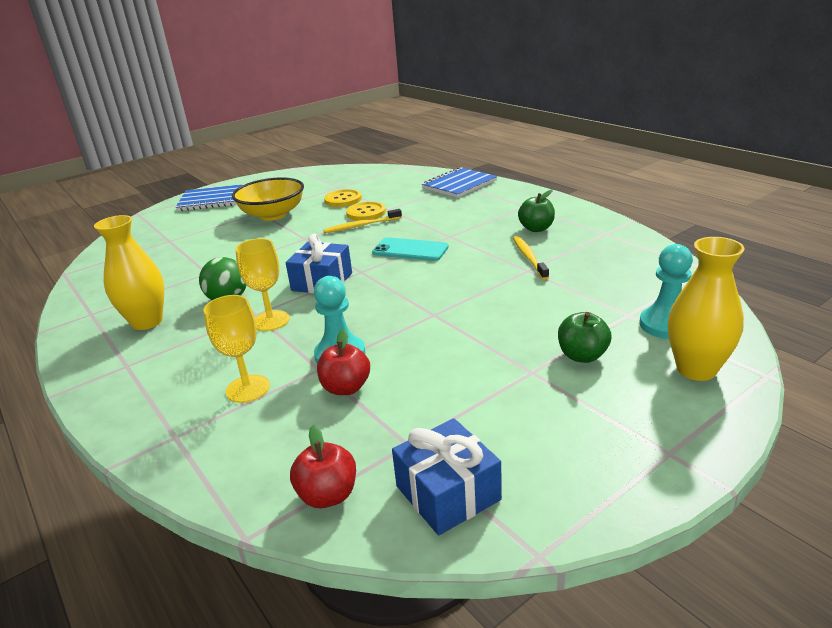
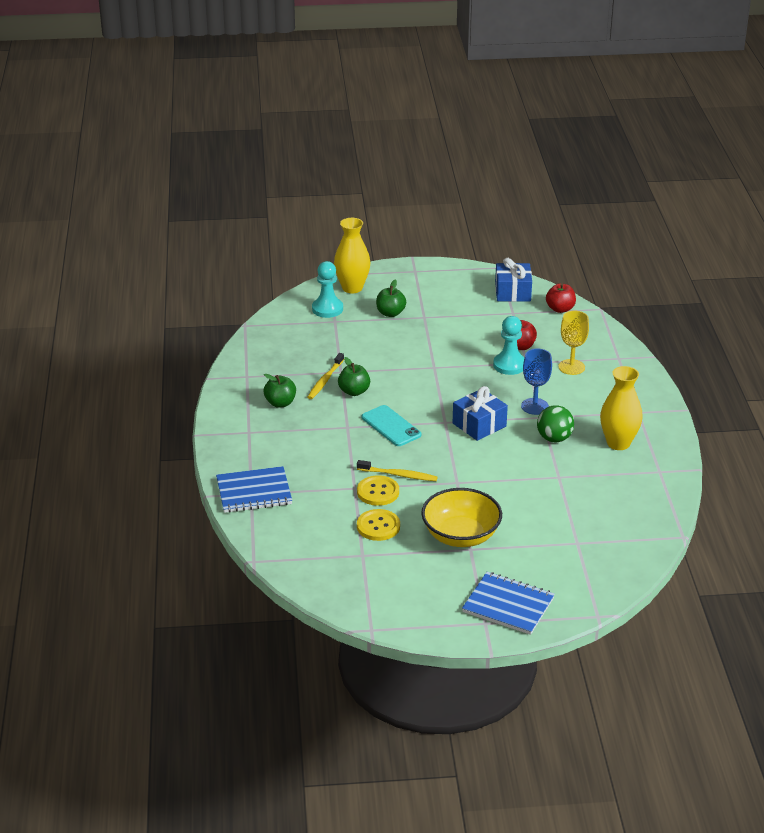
camera: 150 degrees left, 5 degrees up
yellow goblet [235,238,290,331] -> blue goblet [521,348,552,415]
none -> green apple [338,357,370,396]

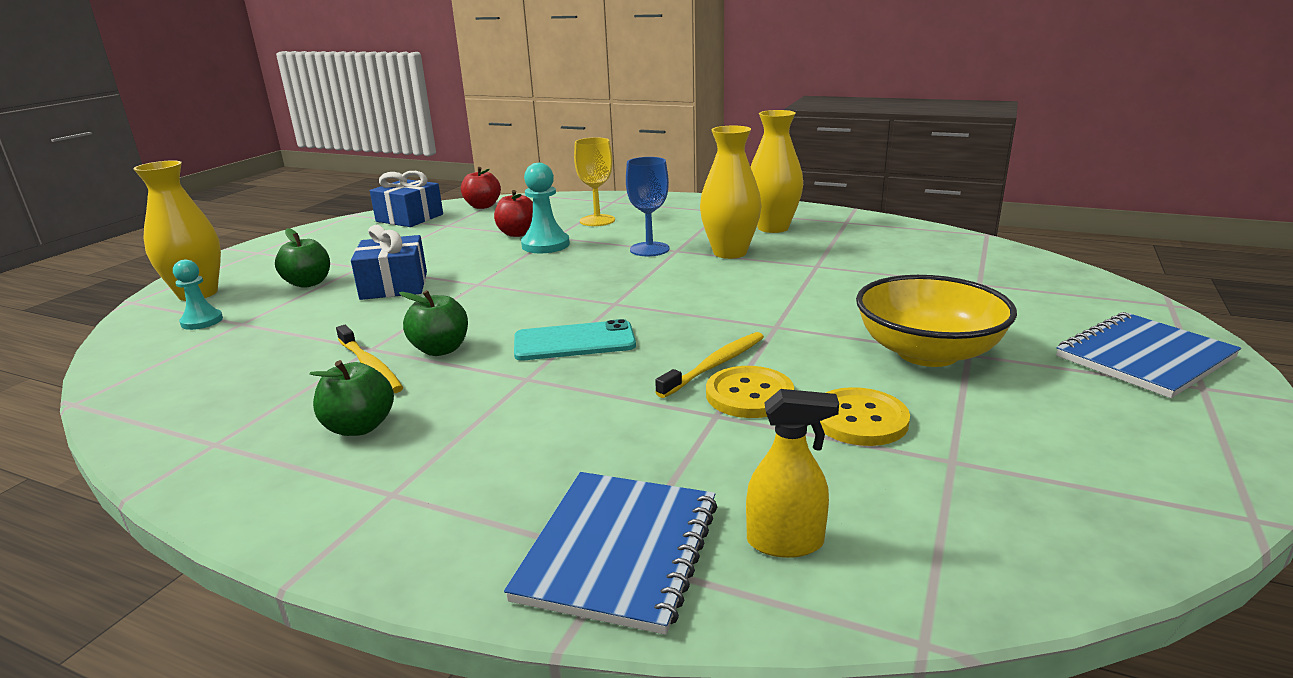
camera: 60 degrees left, 10 degrees down
turquoise pawn [312,261,343,318] -> turquoise pawn [173,259,223,330], size x0.65
blue gift [453,386,508,441] -> blue gift moved to [351,225,427,300]
green ball [537,405,574,442] -> yellow vase [700,126,761,259]
none -> yellow spray bottle [746,389,839,558]

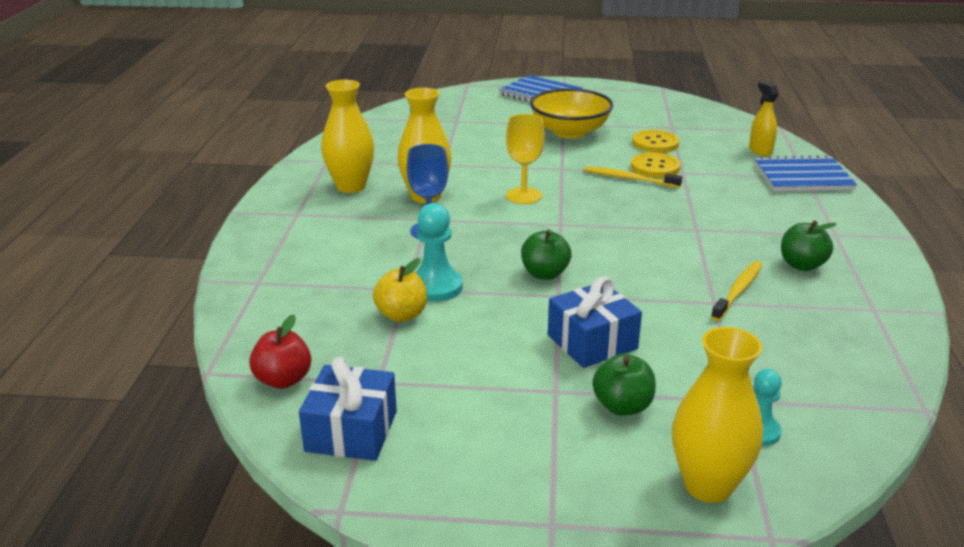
camera: 110 degrees left, 5 degrees up
green apple [399,290,468,356] -> green apple moved to [521,230,572,280]
red apple [494,190,533,237] -> yellow apple [373,258,427,322]
turquoise phone [514,319,636,361] -> none
yellow goblet [574,138,615,226] -> yellow goblet moved to [506,114,545,204]

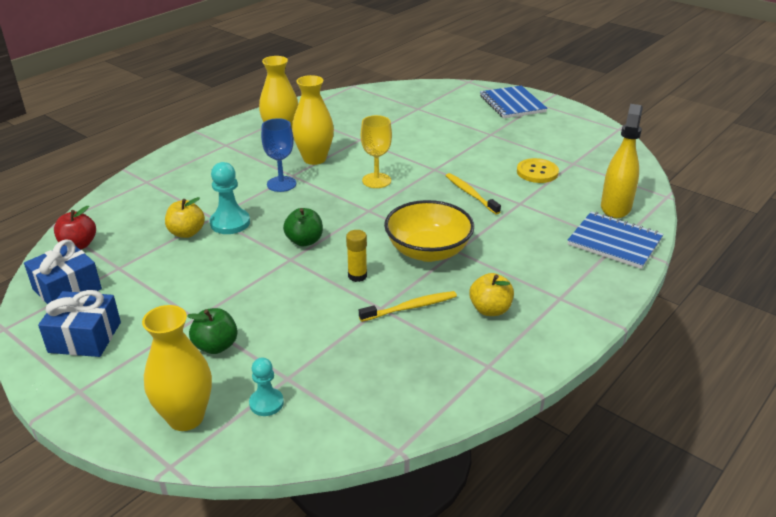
camera: 35 degrees right, 5 degrees up
yellow bowl [530,88,614,139] -> yellow bowl moved to [384,200,474,262]
blue gift [548,276,642,368] -> blue gift moved to [38,290,121,357]
yellow button [631,152,681,178] -> none
yellow spray bottle [749,81,779,156] -> yellow spray bottle [601,104,643,218], size x1.61
green apple [781,220,837,271] -> yellow apple [469,273,514,316]
none -> yellow glue stick [346,230,367,282]

